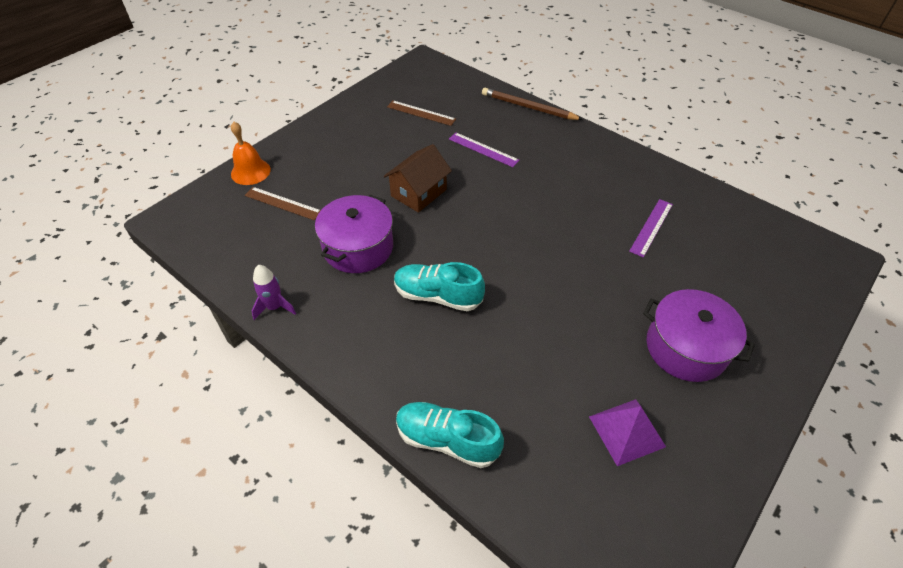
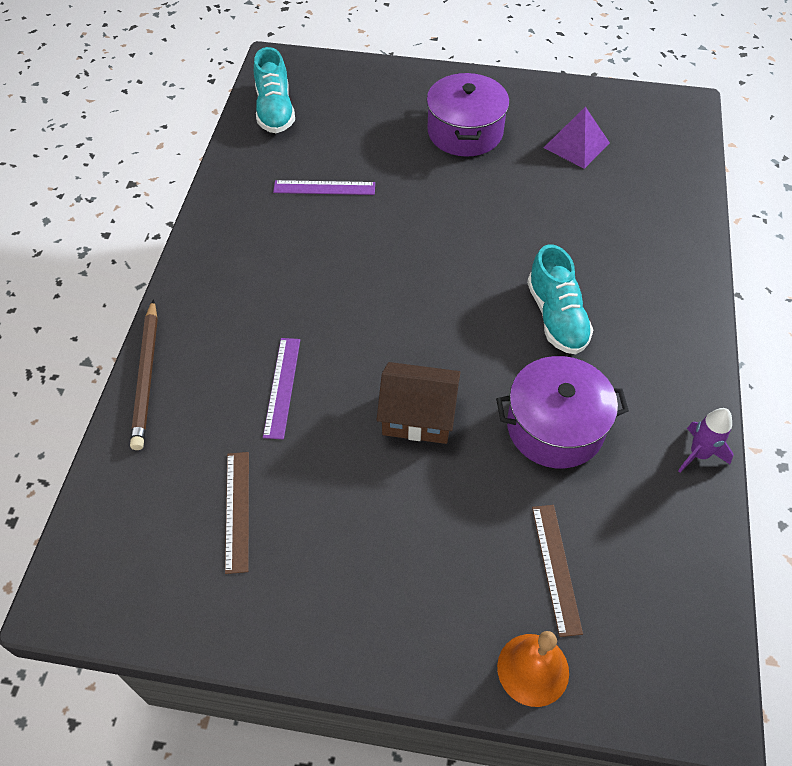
camera: 120 degrees left, 5 degrees up
turquoise shoe [396,402,504,468] -> turquoise shoe moved to [254,47,295,133]

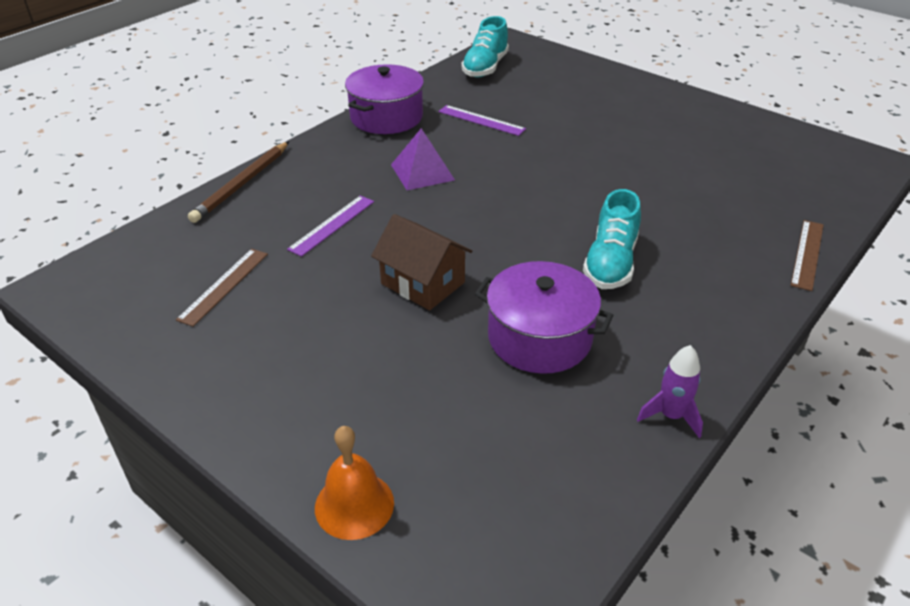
camera: 30 degrees right, 15 degrees down
purple pot [427,73,509,157] -> purple pot moved to [345,64,424,134]
brown ruler [532,505,583,637] -> brown ruler moved to [791,220,824,291]
purple pyramid [544,106,610,169] -> purple pyramid moved to [391,128,455,190]

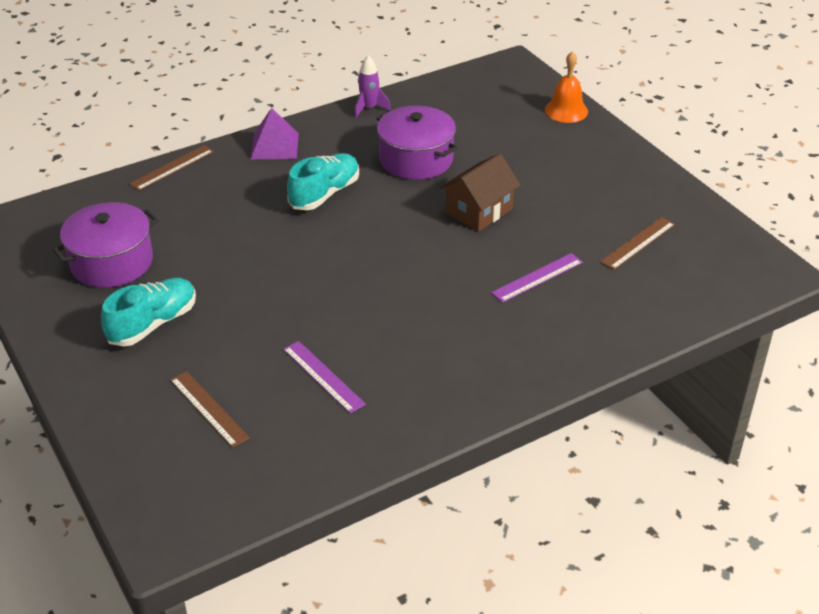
camera: 160 degrees left, 0 degrees up
brown pencil [188,142,289,223] -> none
purple pot [345,64,424,134] -> purple pot moved to [53,202,158,288]
brown house [371,214,472,310] -> brown house turned 75 degrees clockwise [440,153,521,232]
purple pyramid [391,128,455,190] -> purple pyramid moved to [250,108,299,159]
turquoise shoe [461,16,509,78] -> turquoise shoe moved to [101,278,196,347]
none -> brown ruler [170,371,250,448]

